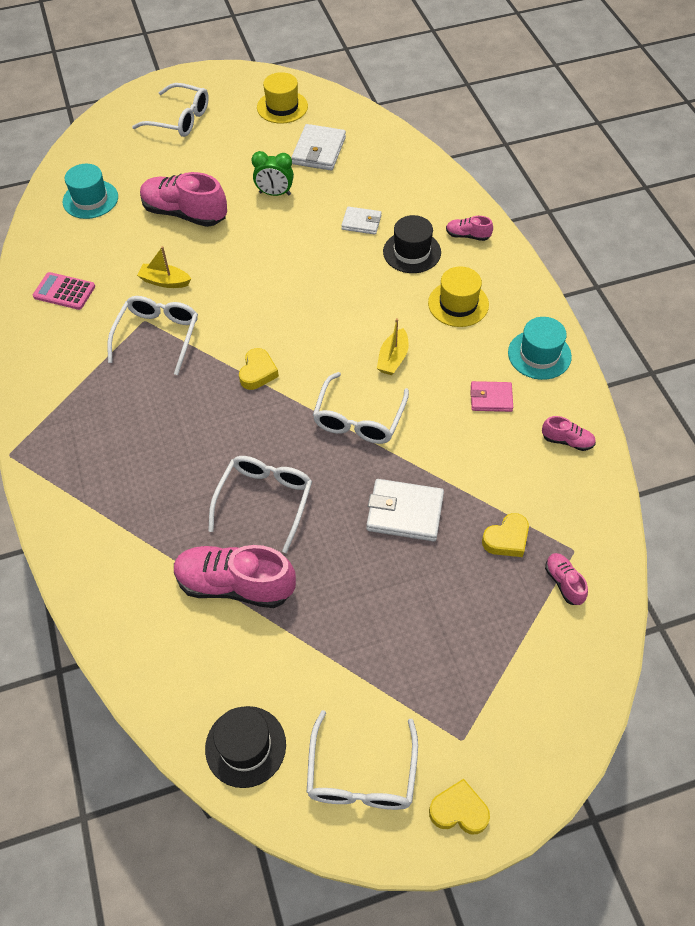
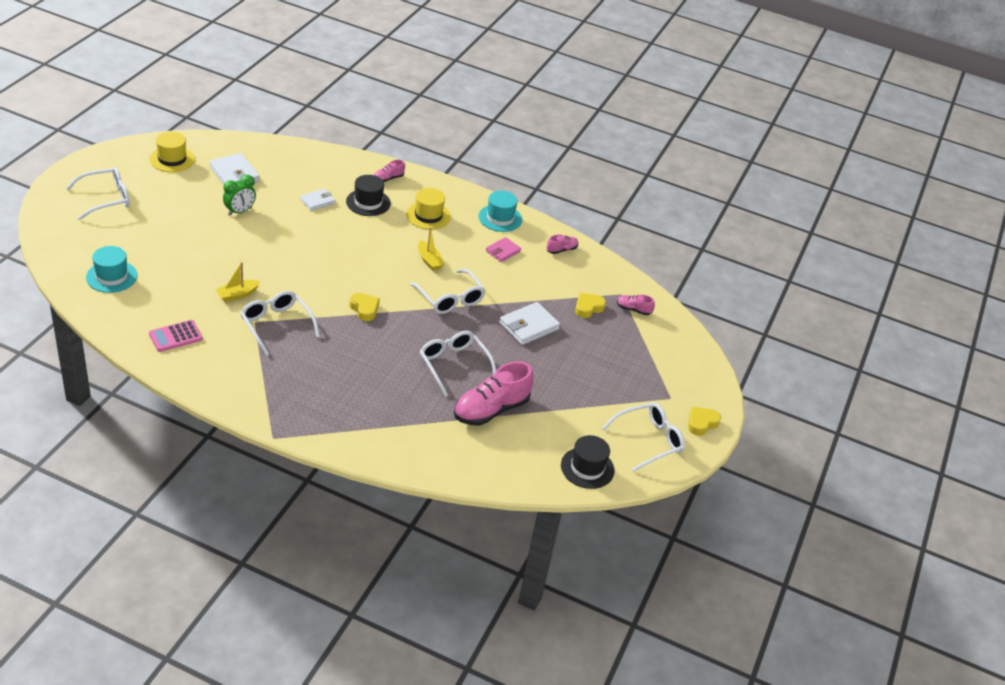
camera: 55 degrees left, 15 degrees down
pink shoe [140,172,227,227] -> none
white glasses [306,710,418,810] -> white glasses turned 75 degrees counterclockwise [602,402,685,472]
yellow heart [482,513,529,557] -> yellow heart turned 135 degrees counterclockwise [575,293,606,318]

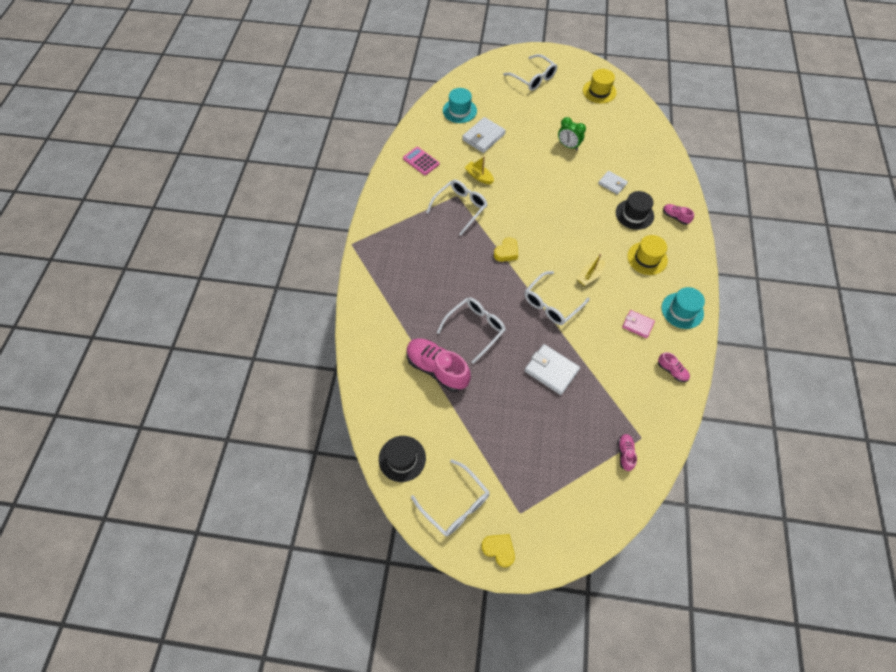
camera: 80 degrees right, 20 degrees up
white wallet [210,153,260,185] -> white wallet moved to [462,117,506,153]
yellow heart [575,293,606,318] -> none

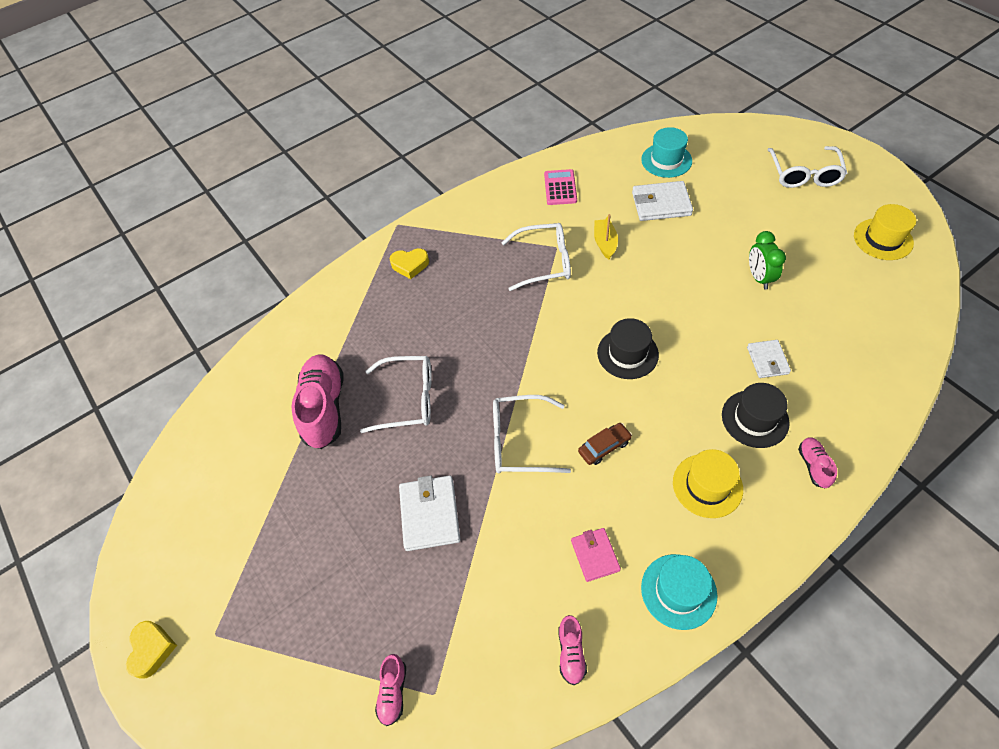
camera: 50 degrees right, 5 degrees down
black hat [379,436,426,482] -> black hat moved to [597,318,659,379]
white glasses [411,459,489,536] -> none
yellow heart [494,237,518,262] -> yellow heart moved to [390,248,429,279]
yellow boat [576,254,605,286] -> brown car [578,423,632,465]
pink shoe [618,434,637,471] -> pink shoe turned 135 degrees clockwise [375,654,406,726]

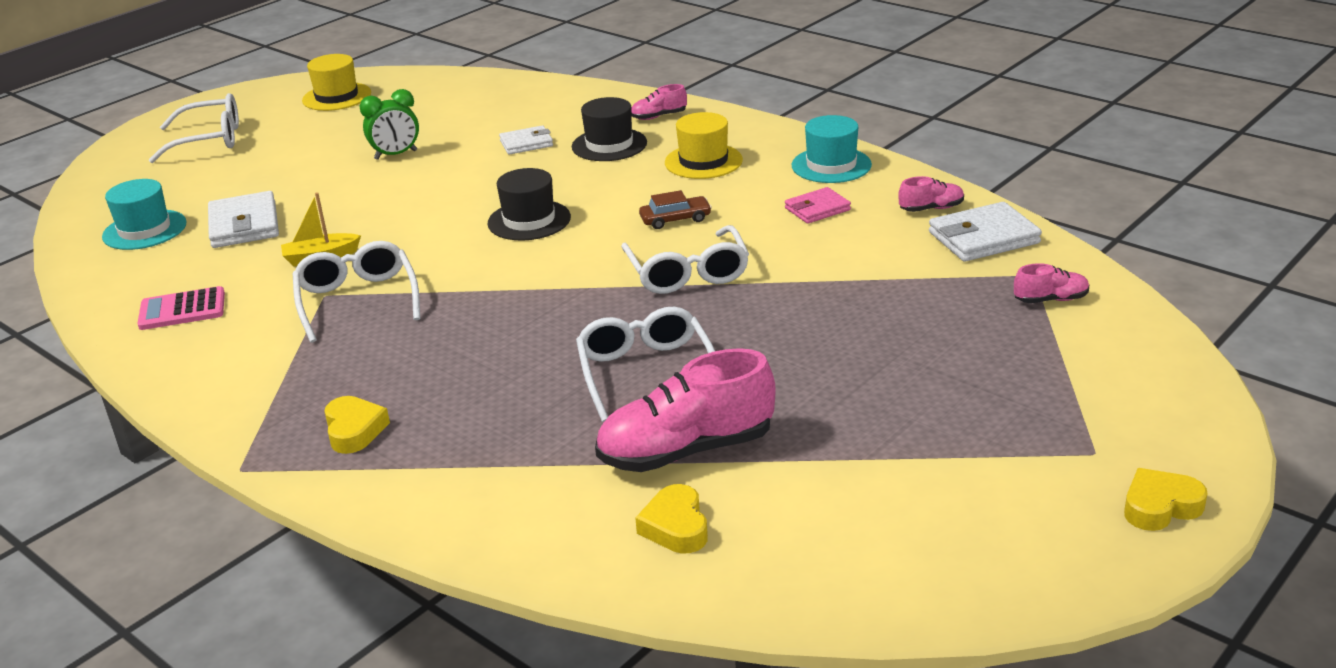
camera: 105 degrees left, 25 degrees down
white wallet [399,475,461,551] -> white wallet moved to [929,202,1042,262]
brown car [578,423,632,465] -> brown car turned 120 degrees clockwise [639,190,712,229]
none -> yellow heart [635,484,708,553]

